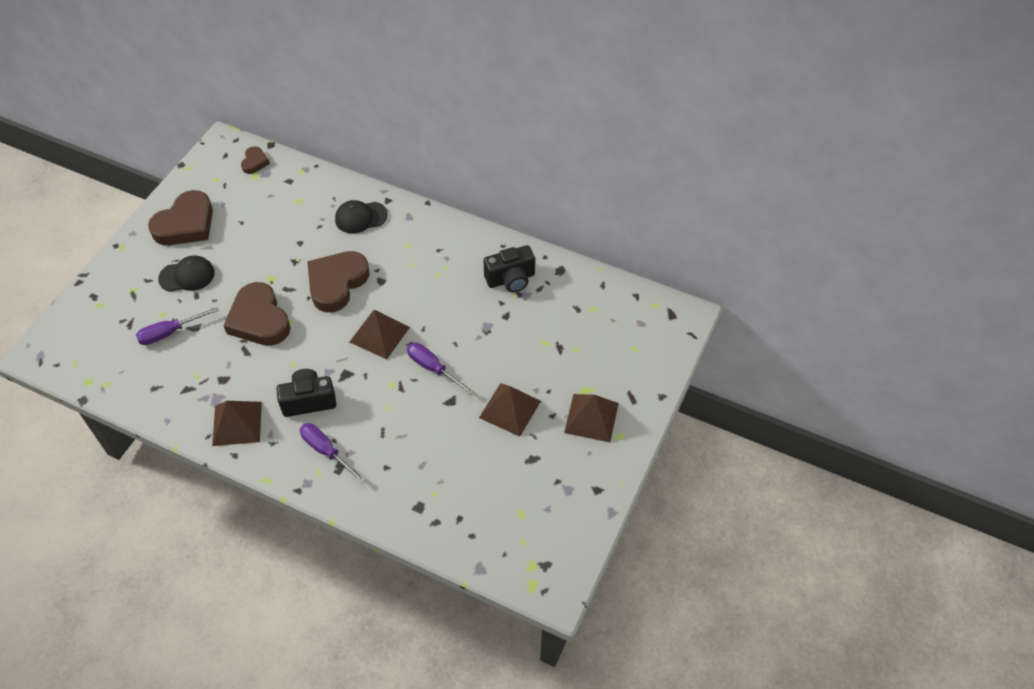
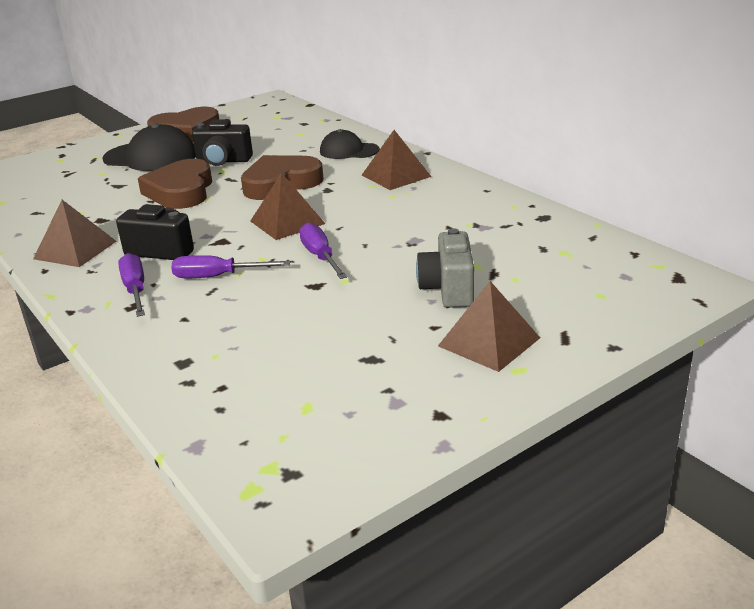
camera: 30 degrees right, 25 degrees down
purple screwdriver [136,307,219,345] -> purple screwdriver moved to [171,255,290,278]
black cap [158,256,215,292] -> black cap [103,123,196,171], size x1.61
brown heart [241,146,270,174] -> none
brown pyramid [479,383,541,437] -> brown pyramid moved to [362,130,432,190]
black camera [483,245,535,292] -> black camera moved to [192,119,253,166]
none -> grey camera [416,228,474,308]

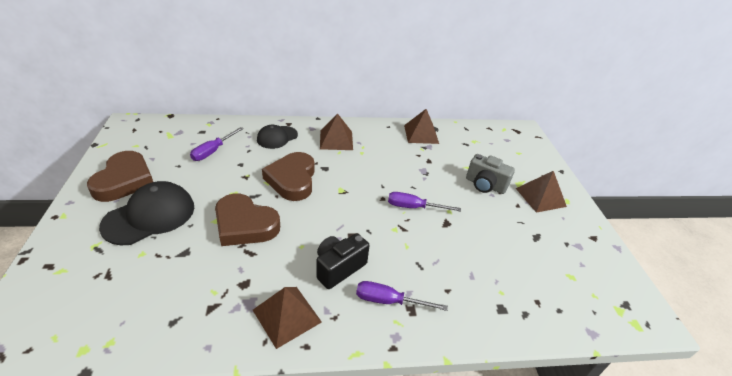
camera: 65 degrees left, 10 degrees up
purple screwdriver [171,255,290,278] -> purple screwdriver moved to [190,127,244,161]
black camera [192,119,253,166] -> none
brown pyramid [250,172,325,240] -> brown pyramid moved to [404,109,439,144]

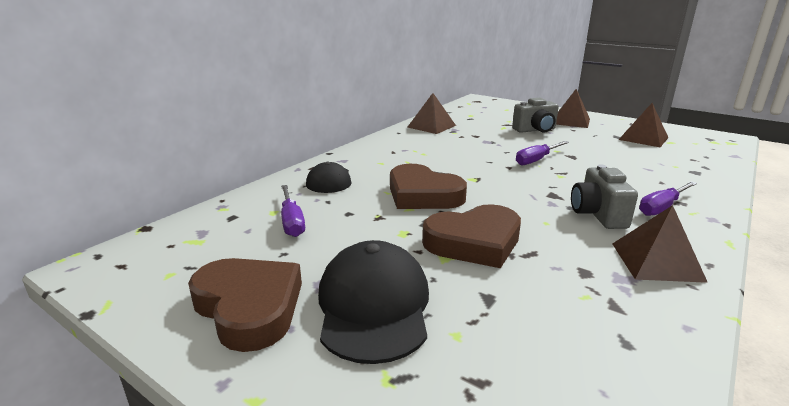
camera: 45 degrees left, 15 degrees down
black camera [316,233,370,289] -> grey camera [571,165,638,229]
brown pyramid [320,113,353,150] -> brown pyramid moved to [619,103,668,147]

